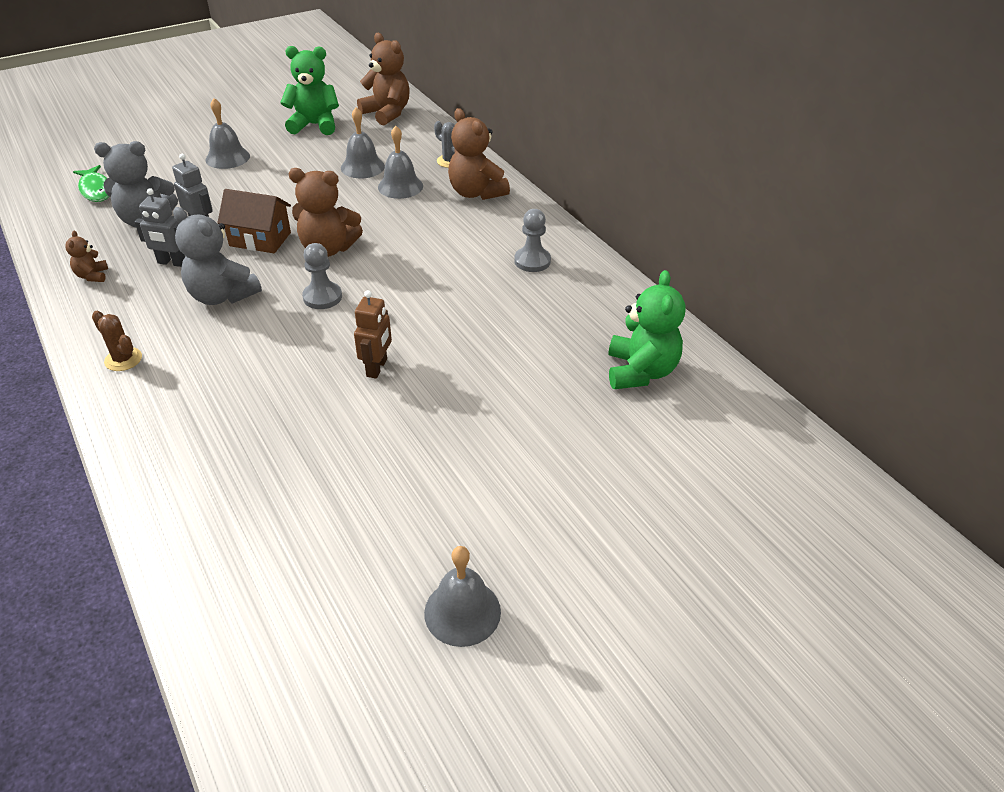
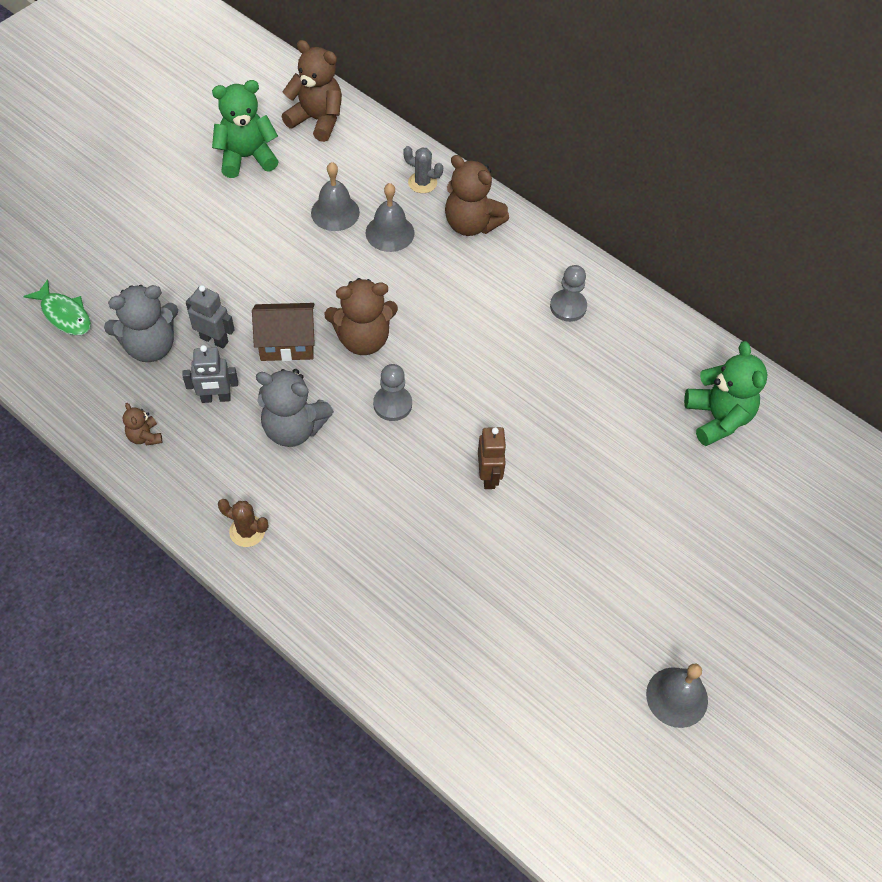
camera: 20 degrees left, 15 degrees up
grey bell [205,98,250,169] -> none

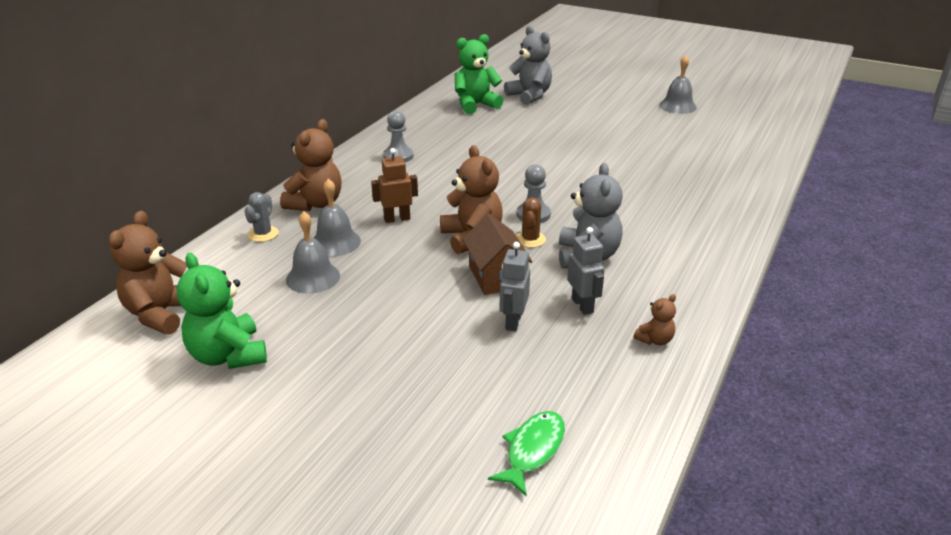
camera: 100 degrees left, 25 degrees down
grey teddy bear [104,285,178,362] -> grey teddy bear moved to [504,26,552,105]
brown cactus [218,499,268,547] -> brown cactus moved to [516,197,546,248]
brown robot [478,427,507,489] -> brown robot moved to [371,148,418,223]

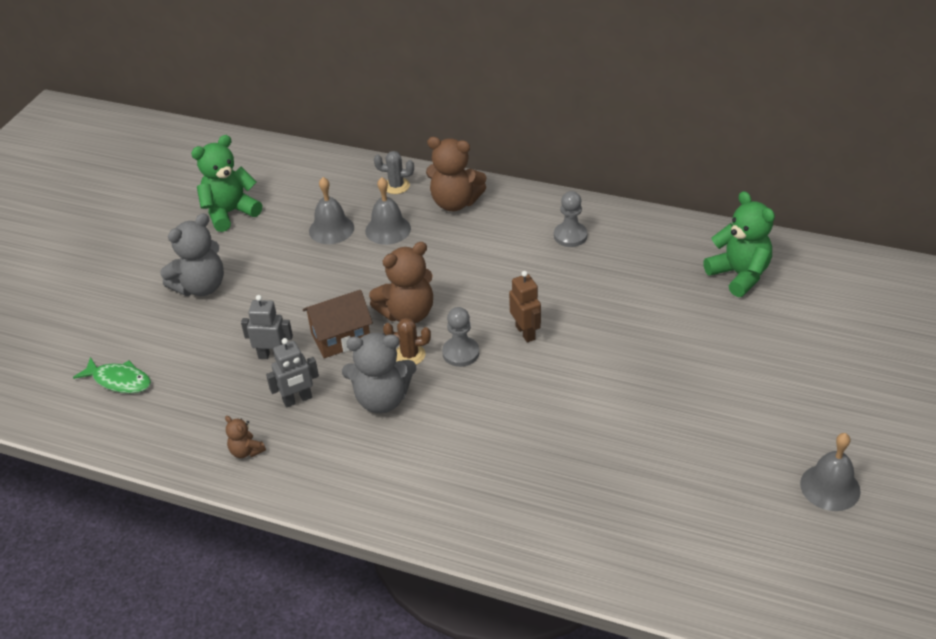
camera: 85 degrees right, 10 degrees up
brown teddy bear [109,211,187,335] -> none
brown robot [371,148,418,223] -> brown robot moved to [509,271,541,342]
grey teddy bear [504,26,552,105] -> grey teddy bear moved to [160,213,224,296]

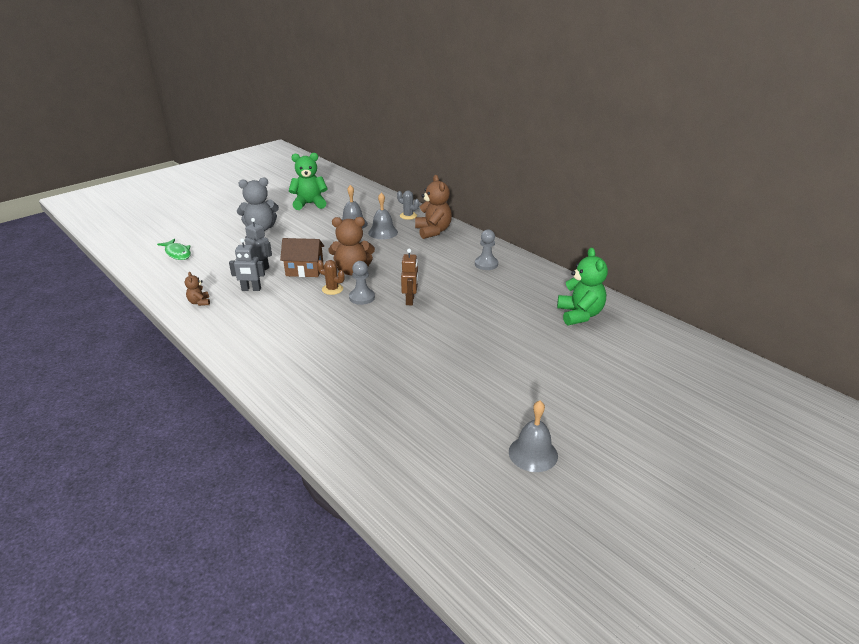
camera: 25 degrees right, 10 degrees down
grey teddy bear [342,333,416,413] -> none
brown teddy bear [426,137,486,211] -> brown teddy bear turned 150 degrees counterclockwise [415,175,452,239]

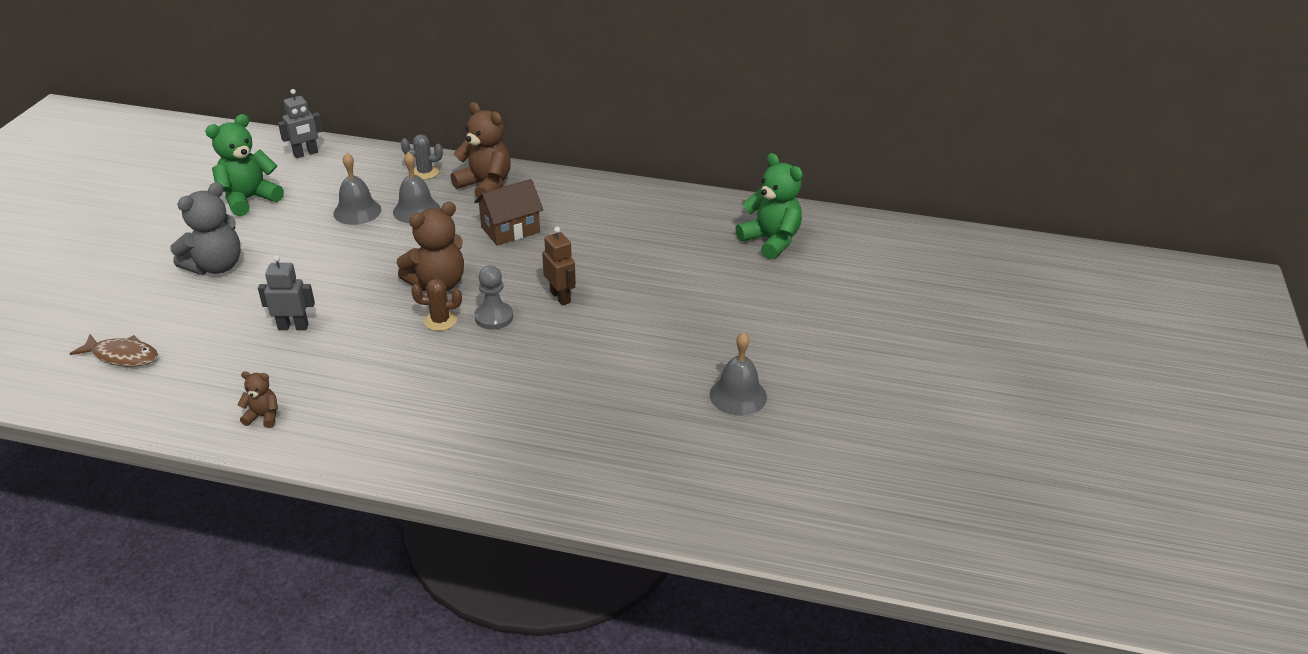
camera: 35 degrees left, 5 degrees up
green fish [157,239,191,260] -> brown fish [69,334,158,367]
brown teddy bear [185,272,210,306] -> brown teddy bear turned 150 degrees clockwise [238,371,278,428]
grey robot [229,238,265,291] -> grey robot moved to [278,89,323,158]
brown house [280,238,324,277] -> brown house moved to [474,179,543,245]
grey pawn [475,230,498,270] -> none
grey bell [509,401,558,472] -> grey bell moved to [710,332,767,416]

